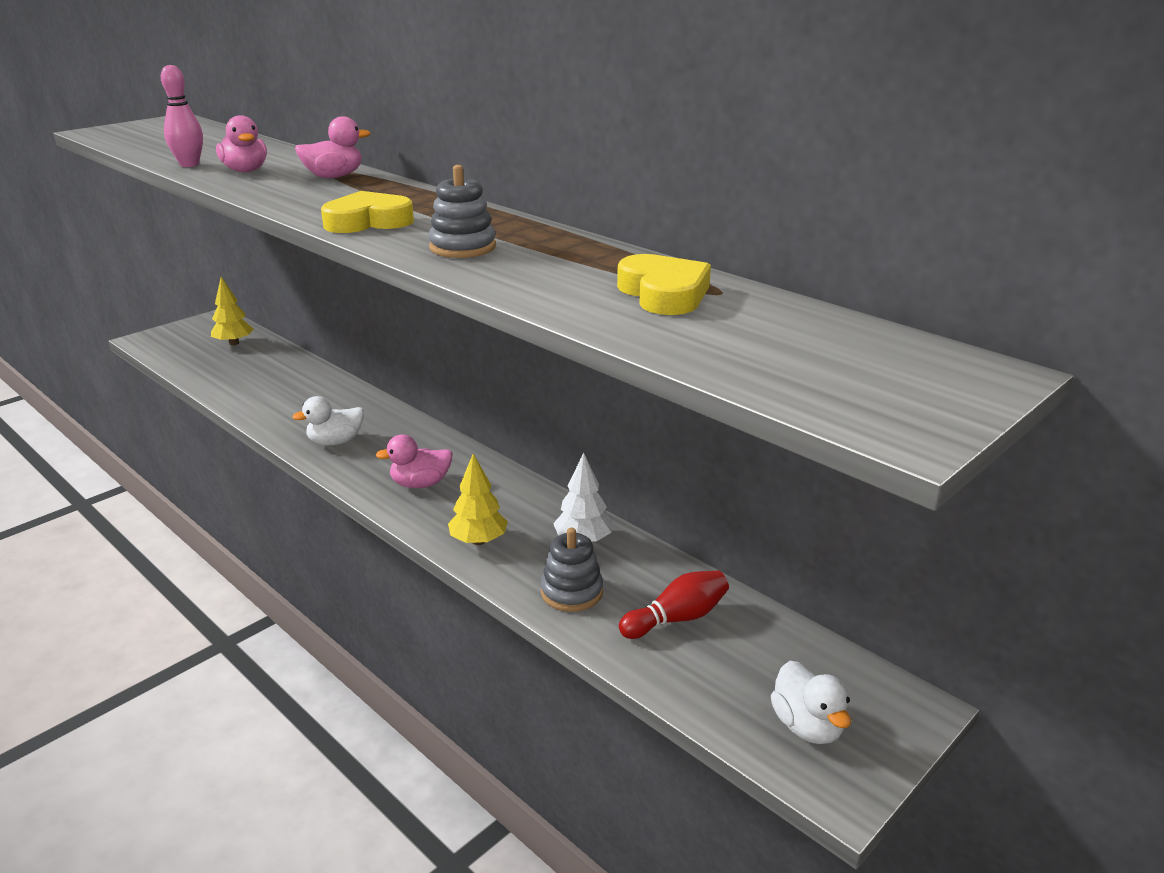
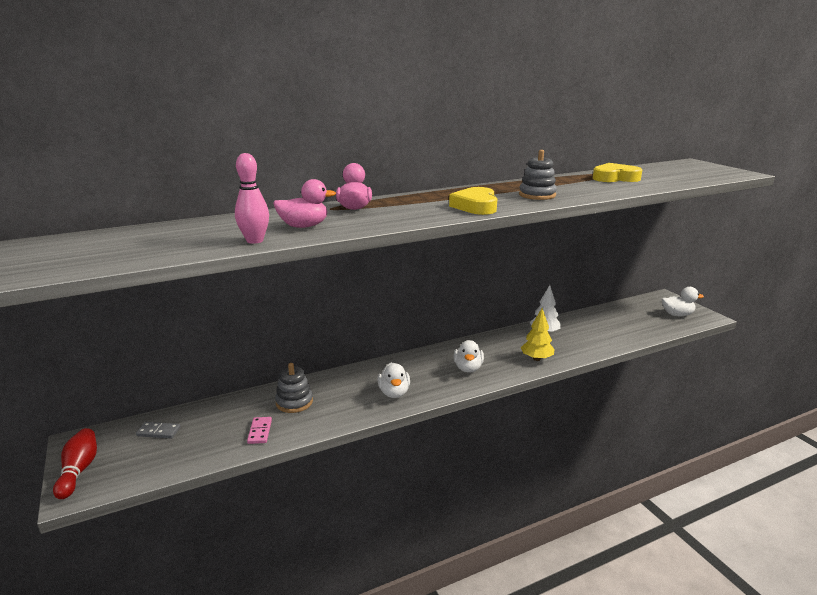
camera: 70 degrees left, 5 degrees down
yellow tree [211,276,254,345] -> grey domino [136,422,181,439]
pink duck [375,434,453,488] -> white duck [454,340,484,373]
grey stacking toy [541,528,603,612] -> grey stacking toy moved to [275,363,313,413]
red bowling pin [619,571,729,639] -> red bowling pin moved to [53,428,97,499]
none -> pink domino [247,417,272,444]

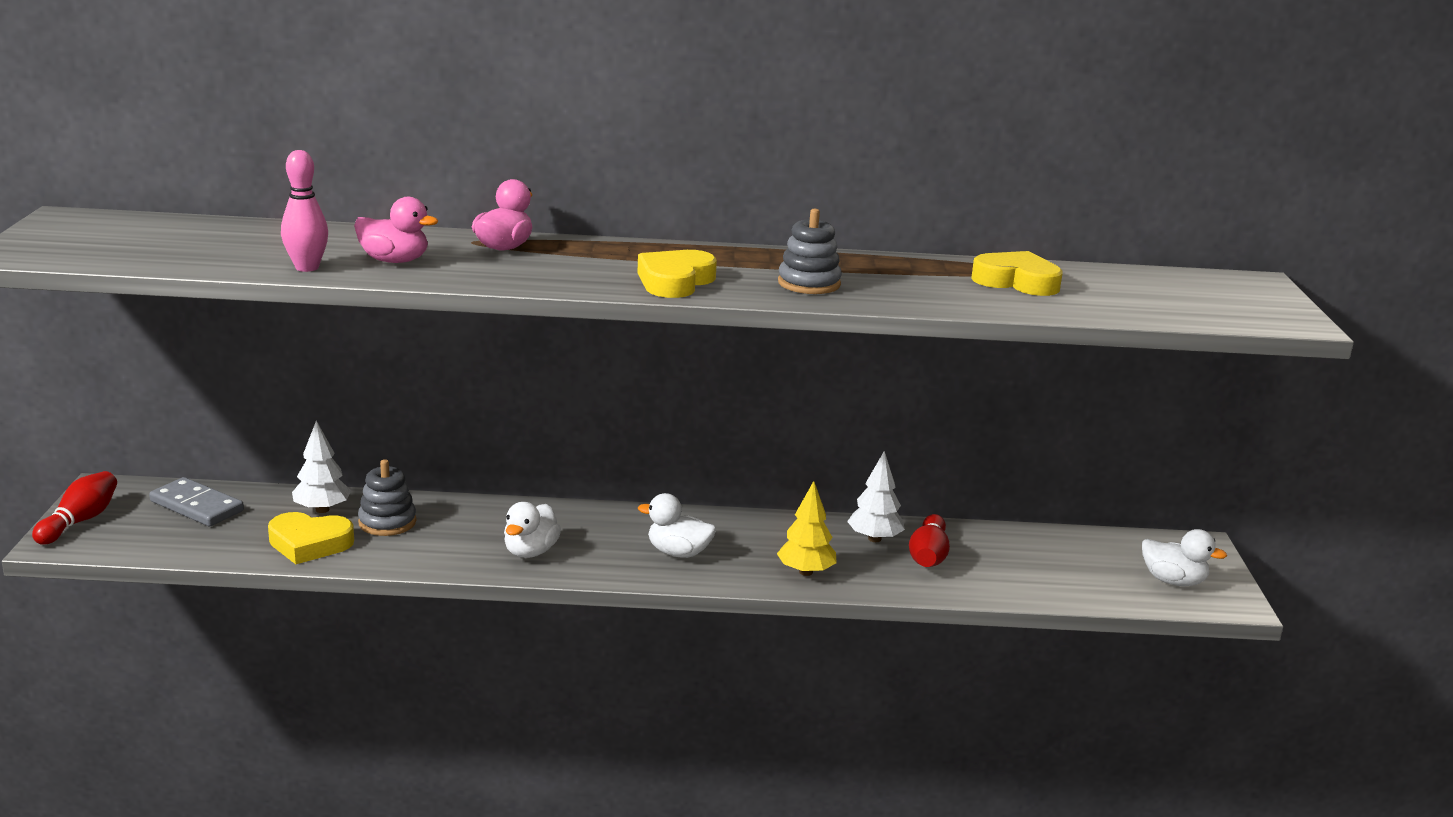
camera: 25 degrees right, 0 degrees up
grey domino [136,422,181,439] -> grey domino [149,477,244,527], size x1.67
pink domino [247,417,272,444] -> yellow heart [268,512,354,564]
white duck [454,340,484,373] -> white duck turned 75 degrees clockwise [638,493,716,558]
none -> white tree [292,421,351,513]
none -> red bowling pin [909,514,950,567]

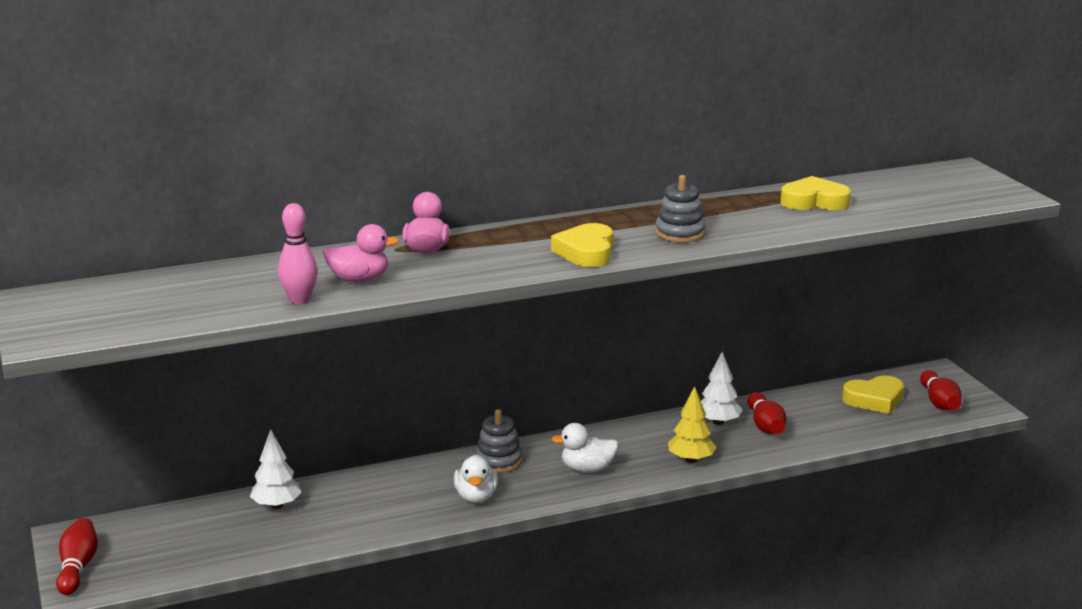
camera: 20 degrees left, 0 degrees up
grey domino [149,477,244,527] -> none
yellow heart [268,512,354,564] -> yellow heart moved to [842,376,904,414]
grey stacking toy [358,459,416,536] -> grey stacking toy moved to [475,409,522,473]
white duck [1142,529,1227,586] -> red bowling pin [920,370,962,410]

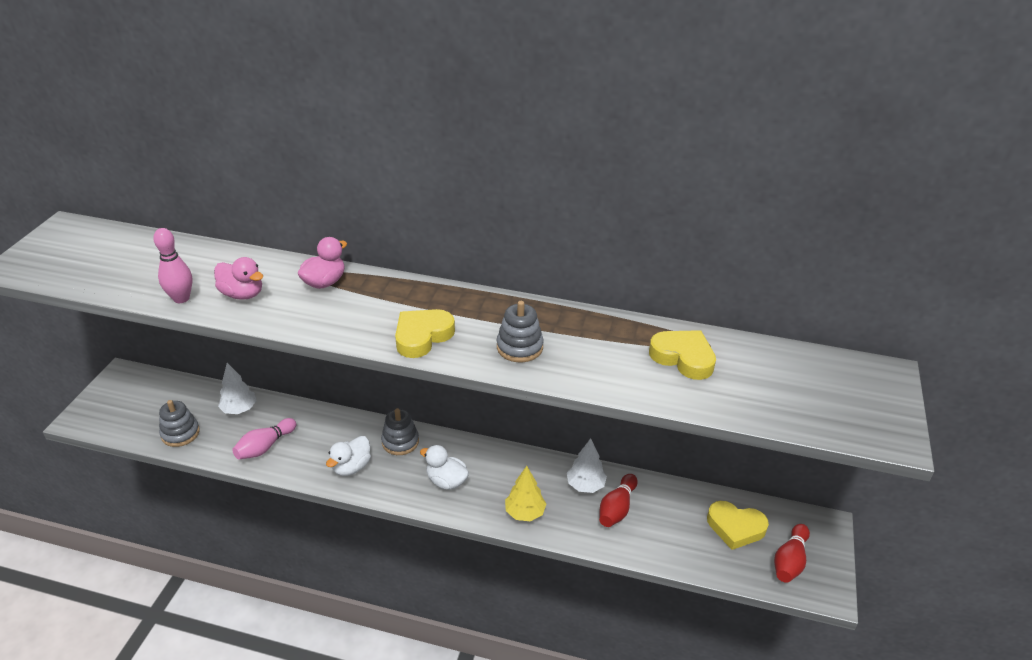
camera: 35 degrees right, 15 degrees up
red bowling pin [56,518,98,595] -> none
none -> grey stacking toy [159,400,200,447]
none -> pink bowling pin [232,418,296,459]

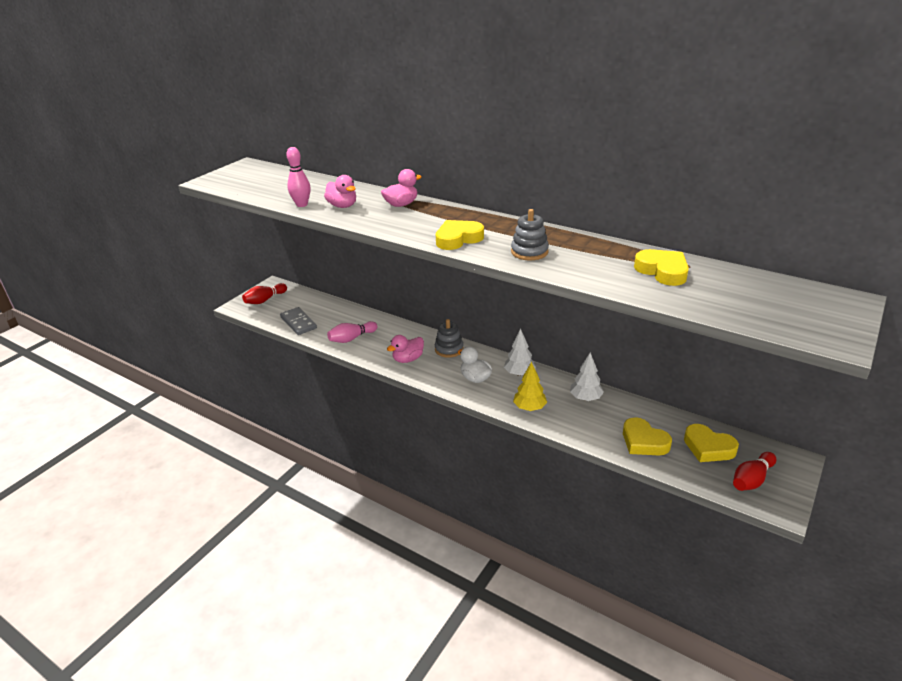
camera: 20 degrees right, 5 degrees down
grey stacking toy [159,400,200,447] -> grey domino [280,307,317,335]
white tree [218,363,257,414] -> white tree moved to [504,329,536,376]
white duck [326,436,371,476] -> pink duck [387,335,424,363]
red bowling pin [599,474,638,527] -> red bowling pin moved to [242,283,287,304]
none -> yellow heart [623,417,672,456]

